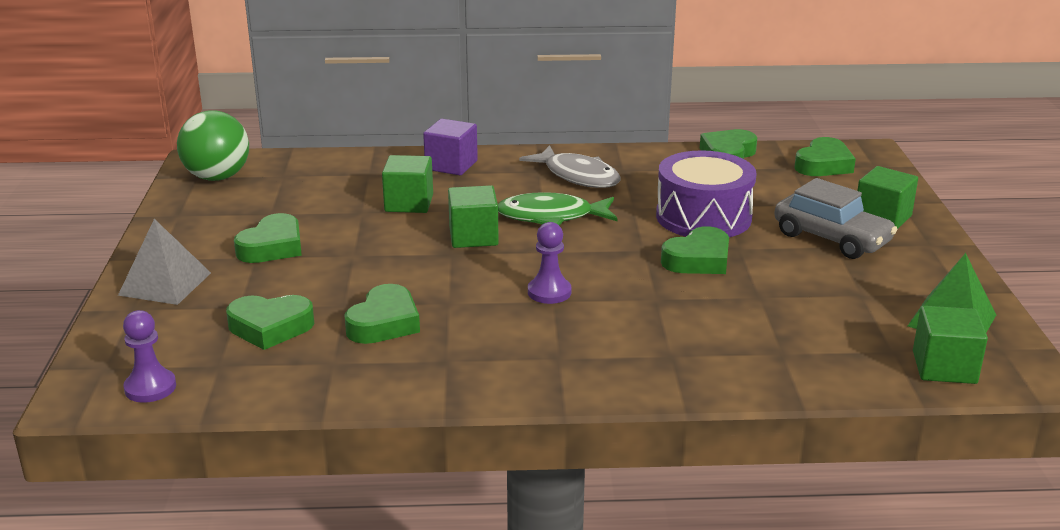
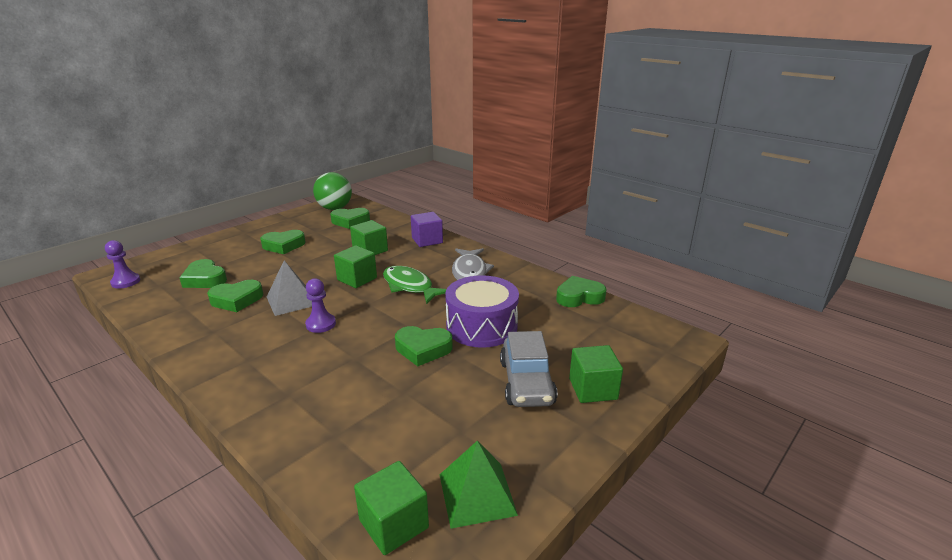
camera: 45 degrees right, 0 degrees up
grey pyramid [118,219,211,305] -> grey pyramid moved to [267,260,312,316]
green heart [794,137,856,176] -> green heart moved to [330,208,370,229]

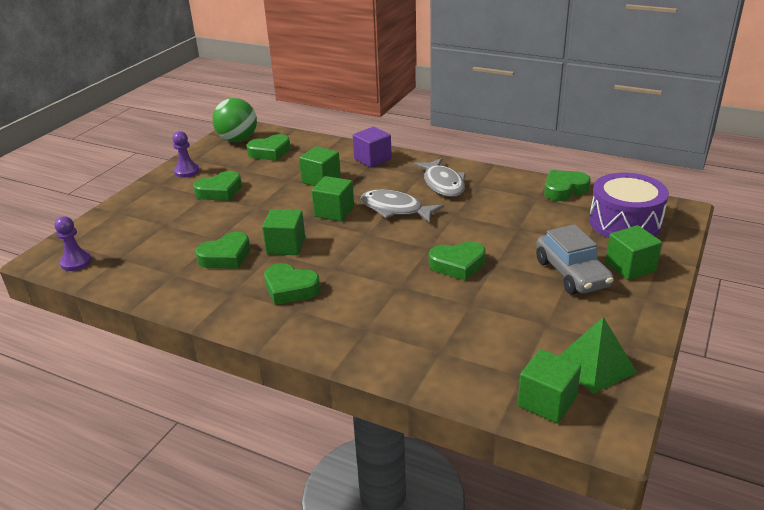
camera: 15 degrees left, 5 degrees up
green heart [180,259,227,288] -> green heart moved to [264,263,320,305]
grey pyramid [267,260,312,316] -> green cube [262,209,305,255]
purple pawn [305,278,336,333] -> purple pawn moved to [173,131,199,178]
green fish [383,266,446,304] -> grey fish [360,189,444,223]
purple drum [445,275,519,348] -> purple drum moved to [589,173,669,238]

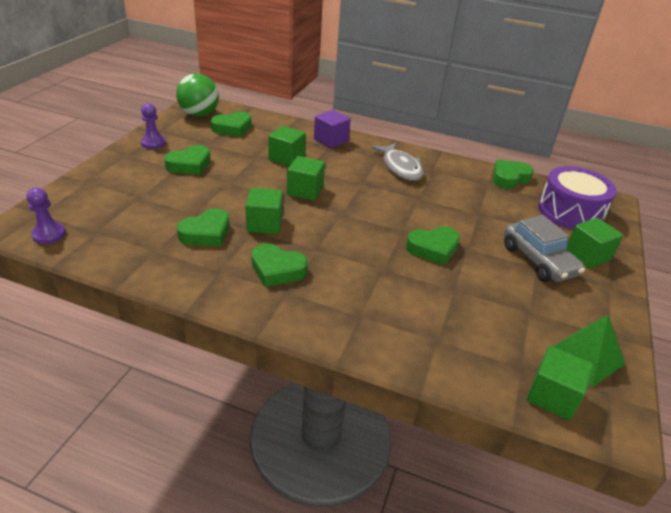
camera: 10 degrees left, 5 degrees up
grey fish [360,189,444,223] -> none

